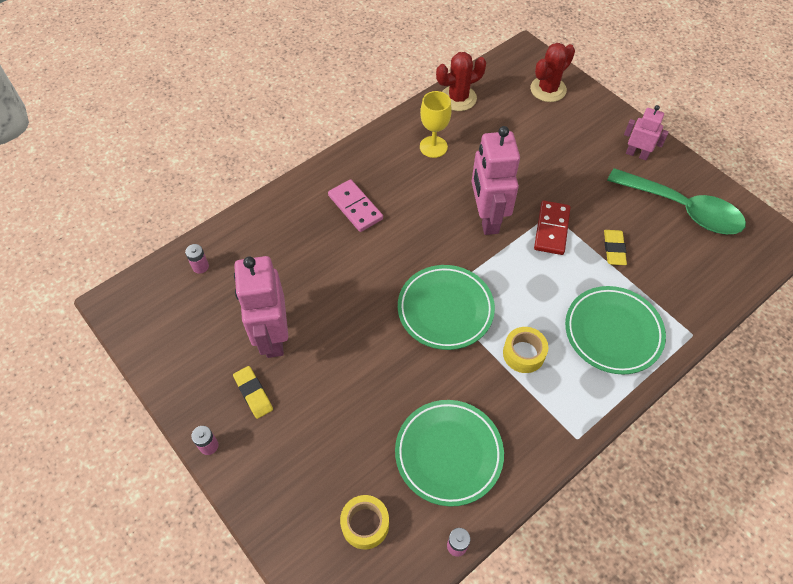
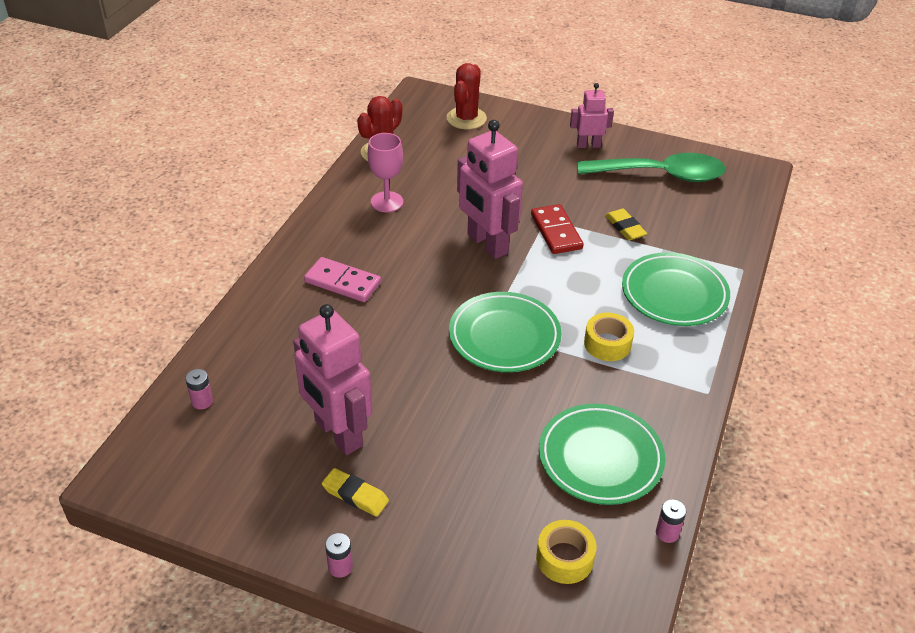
camera: 30 degrees left, 15 degrees down
yellow goblet [420,91,452,158] -> pink goblet [368,133,404,212]

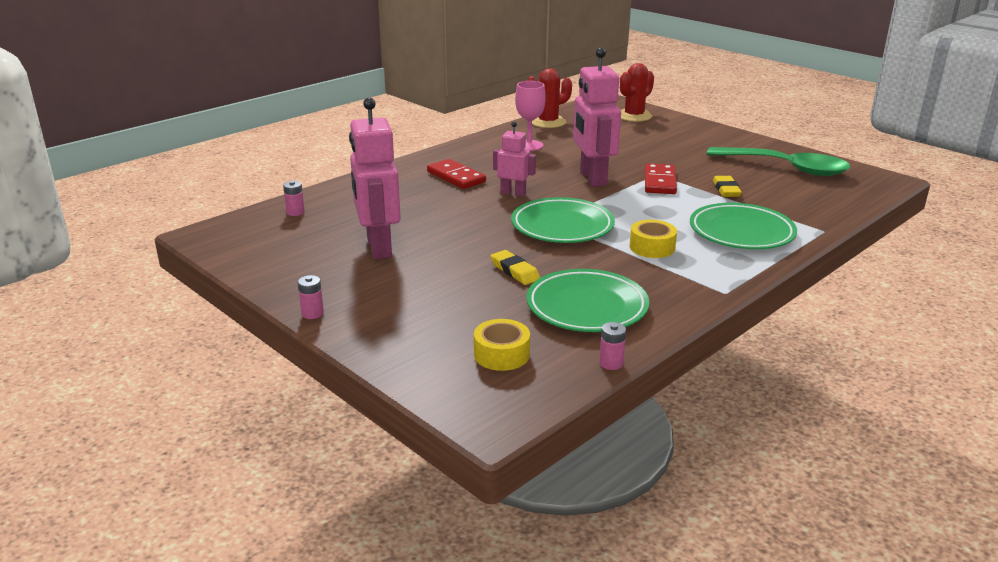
camera: 25 degrees right, 15 degrees down
pink domino [304,257,381,302] -> red domino [427,159,486,189]
yellow eraser [322,468,389,517] -> yellow eraser moved to [491,250,540,285]
pink robot [570,83,614,148] -> pink robot moved to [493,121,536,197]

